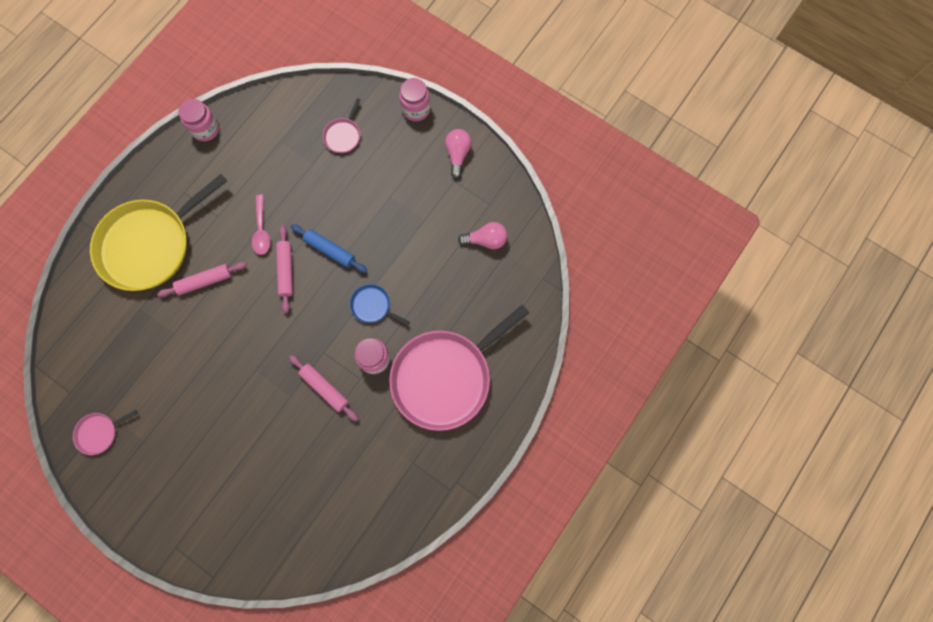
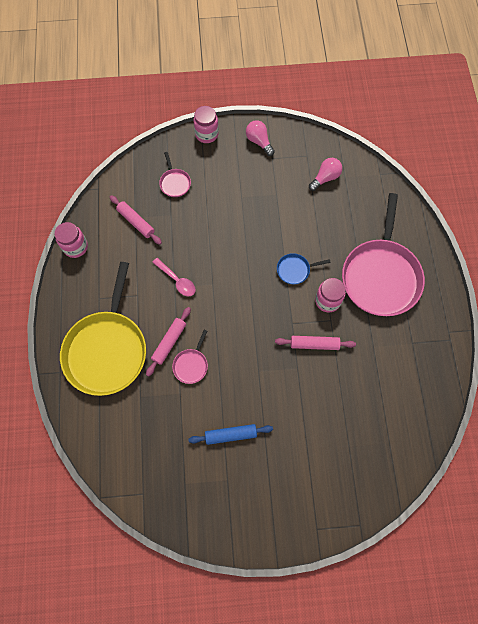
camera: 40 degrees left, 5 degrees down
pink pan [73,410,138,455] -> pink pan moved to [172,330,208,384]
pink rolling pin [276,225,293,313] -> pink rolling pin moved to [110,195,162,245]
blue rolling pin [291,224,367,273] -> blue rolling pin moved to [188,424,273,445]

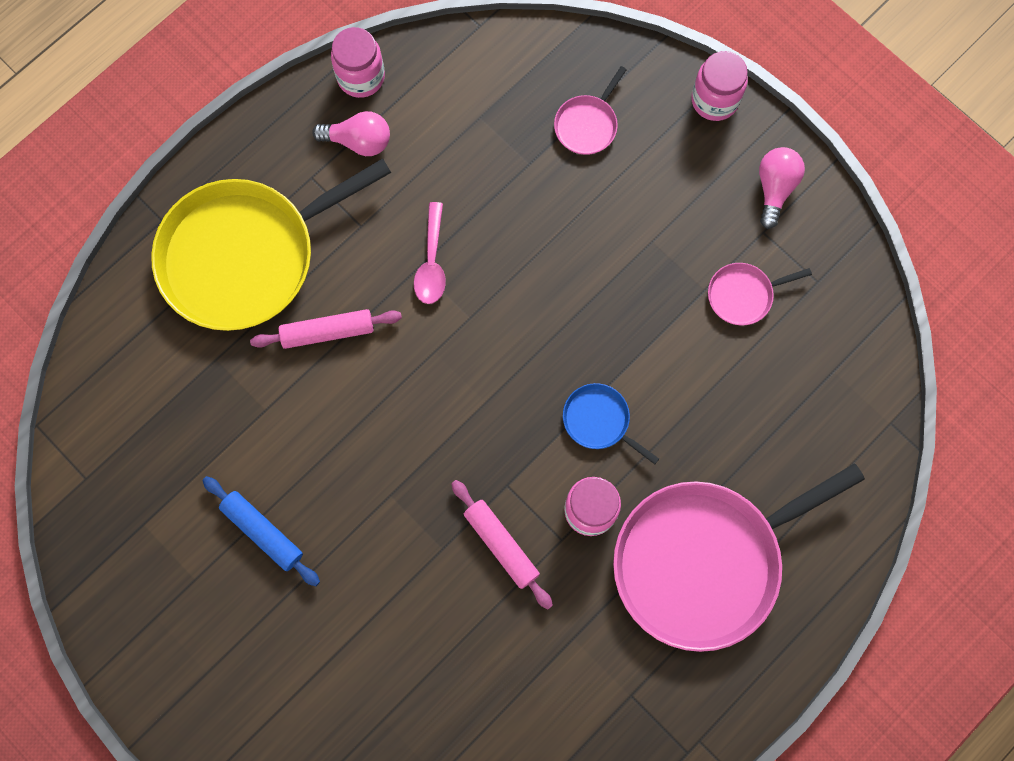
camera: 50 degrees right, 5 degrees up
pink rolling pin [110,195,162,245] -> none
pink pan [172,330,208,384] -> pink pan moved to [708,263,812,325]
pink light bulb [309,158,342,191] -> pink light bulb moved to [312,111,390,156]

